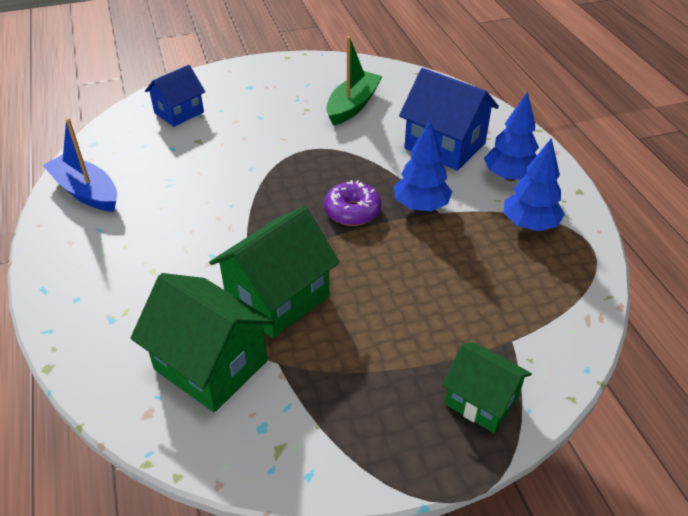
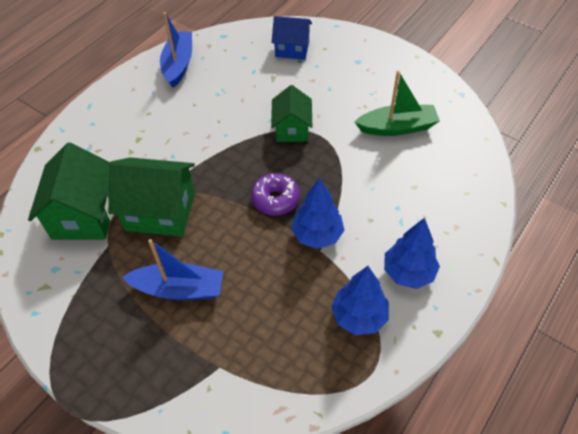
camera: 55 degrees right, 10 degrees up
blue house [399,68,499,171] -> none
green house [442,343,532,433] -> green house moved to [271,85,312,142]
none -> blue boat [122,239,223,300]

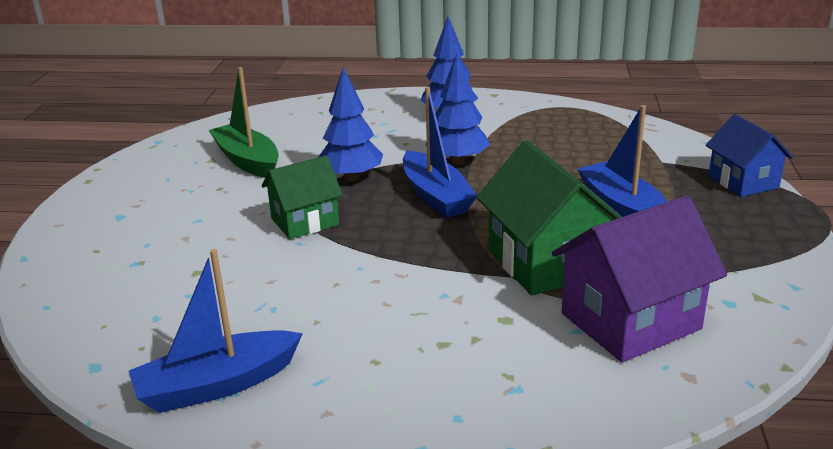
camera: 120 degrees left, 25 degrees down
green house [28,142,113,240] -> purple house [552,196,727,362]
purple donut [251,173,300,216] -> blue boat [403,87,477,218]
blue house [272,16,312,60] -> blue house moved to [706,114,793,197]
blue tree [331,266,389,335] -> blue tree moved to [318,67,383,182]

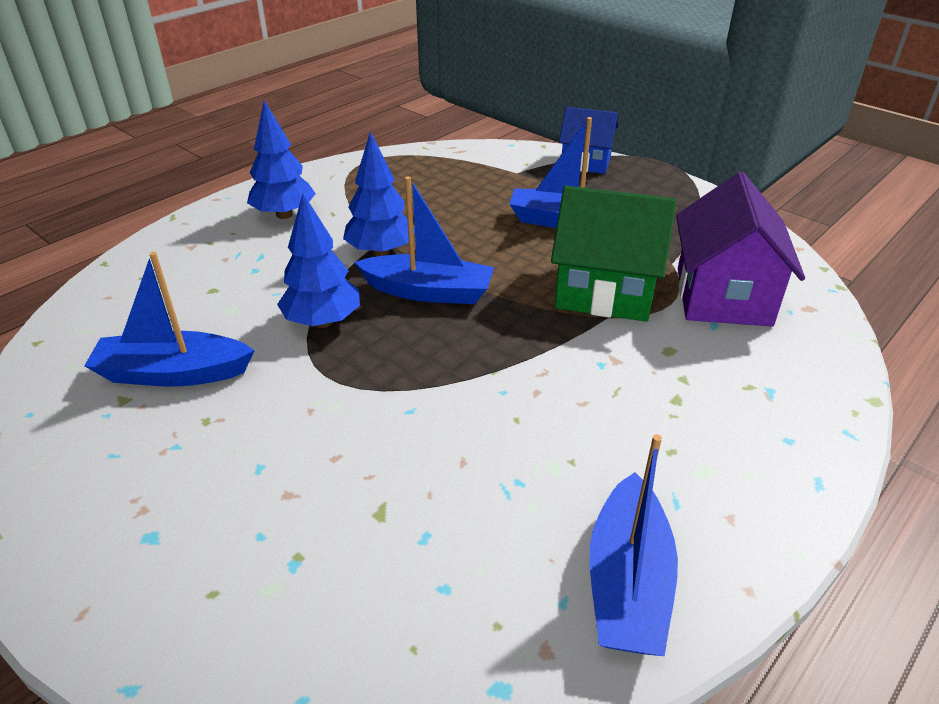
camera: 55 degrees left, 10 degrees up
green boat [209,67,279,178] -> blue boat [84,252,255,387]
green house [262,155,343,239] -> none

